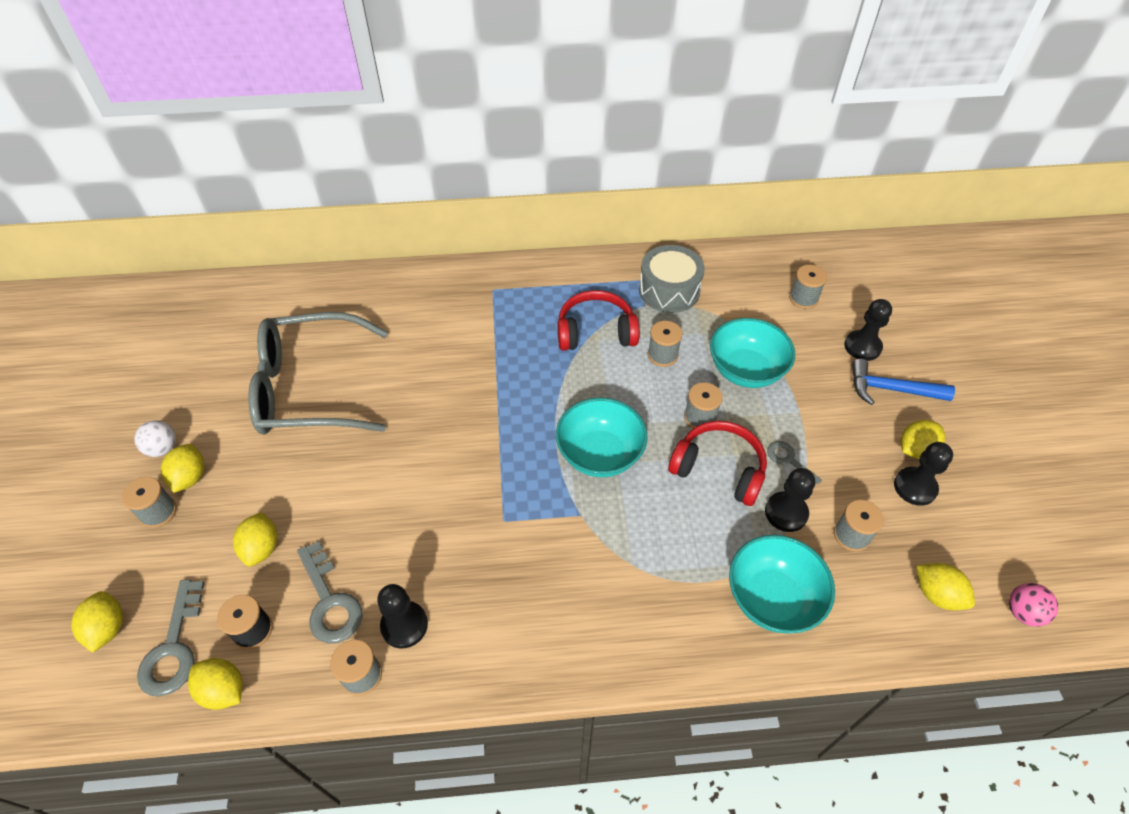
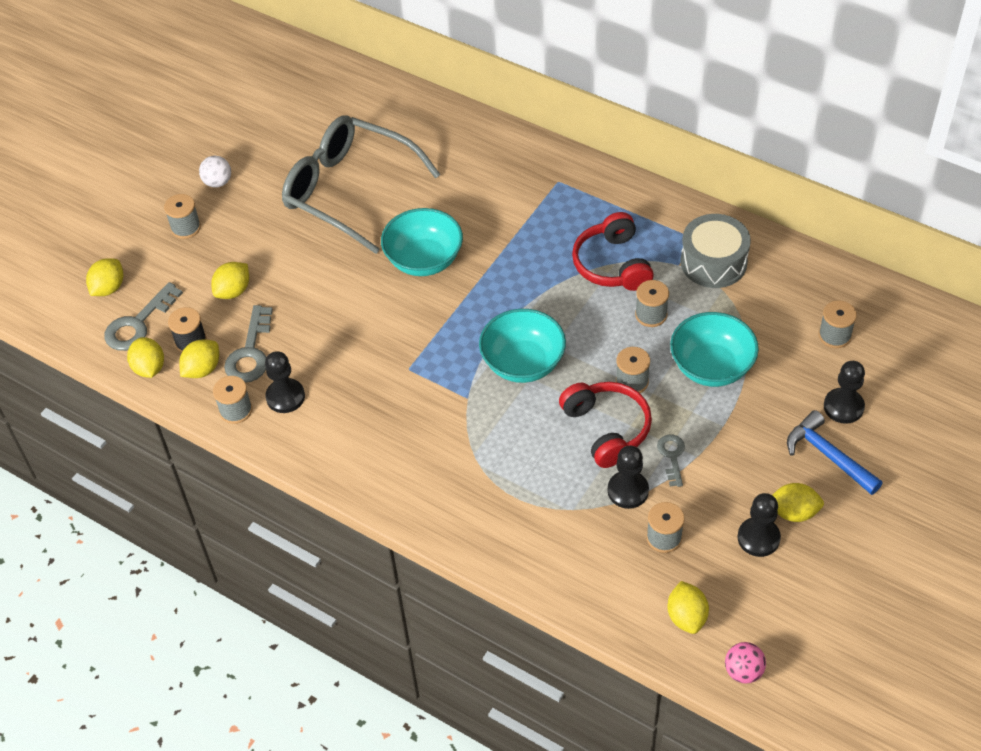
camera: 40 degrees right, 0 degrees up
yellow lemon [161,444,204,493] -> yellow lemon moved to [179,339,219,378]
red headphones [557,290,640,351] -> red headphones turned 135 degrees counterclockwise [572,212,654,291]
turquoise bowl [729,535,835,634] -> turquoise bowl moved to [381,208,463,276]

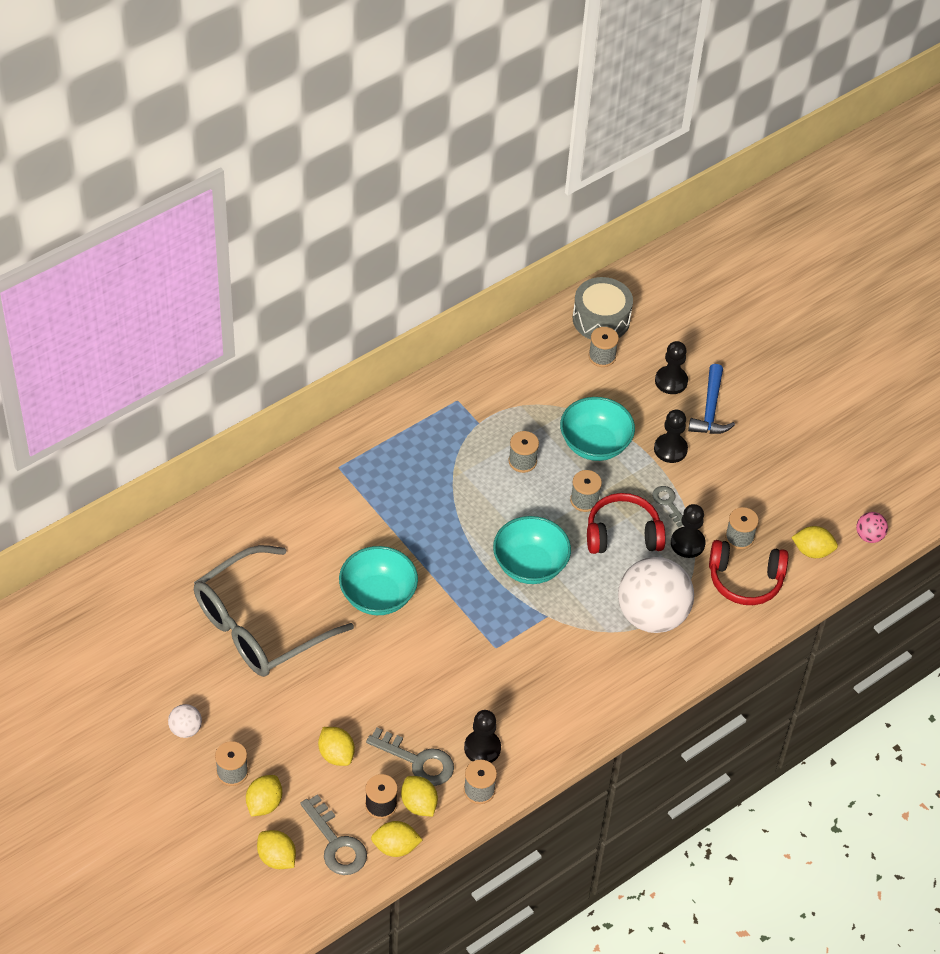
camera: 75 degrees left, 0 degrees up
red headphones [572,212,654,291] -> red headphones moved to [709,540,789,605]
grey key [657,434,685,487] -> grey key turned 45 degrees clockwise [652,486,683,527]
grey drum [681,214,751,288] -> grey drum moved to [573,277,633,339]
black pawn [737,493,781,557] -> black pawn moved to [654,410,688,463]
yellow lemon [773,483,824,522] -> yellow lemon moved to [246,775,282,816]
blue hammer [787,410,883,495] -> blue hammer turned 60 degrees counterclockwise [688,364,735,434]
none -> white ball [618,557,694,633]

